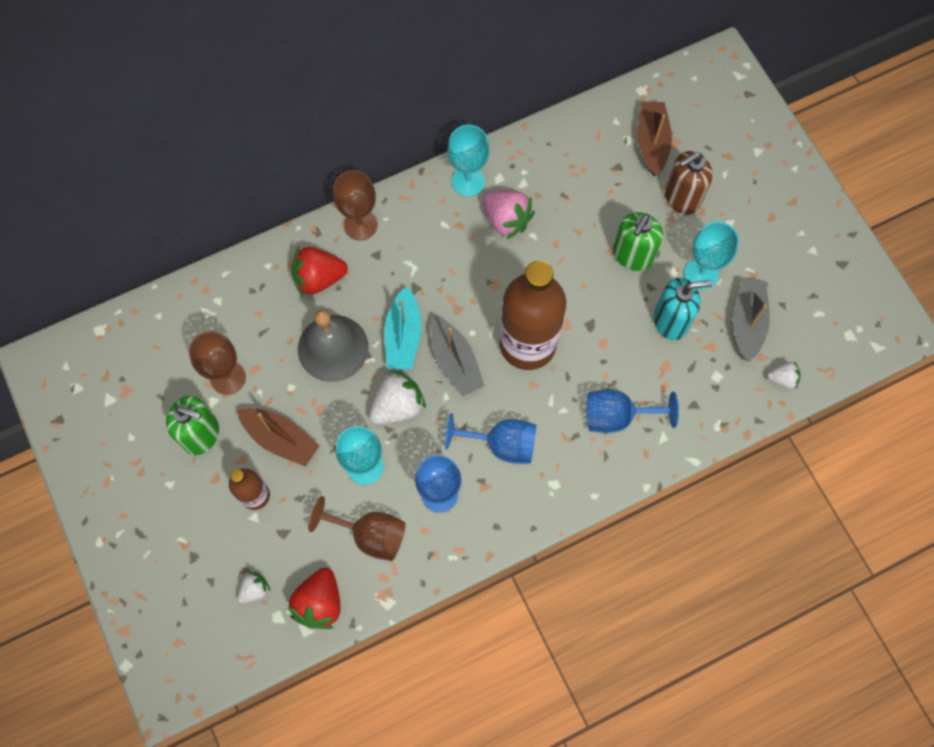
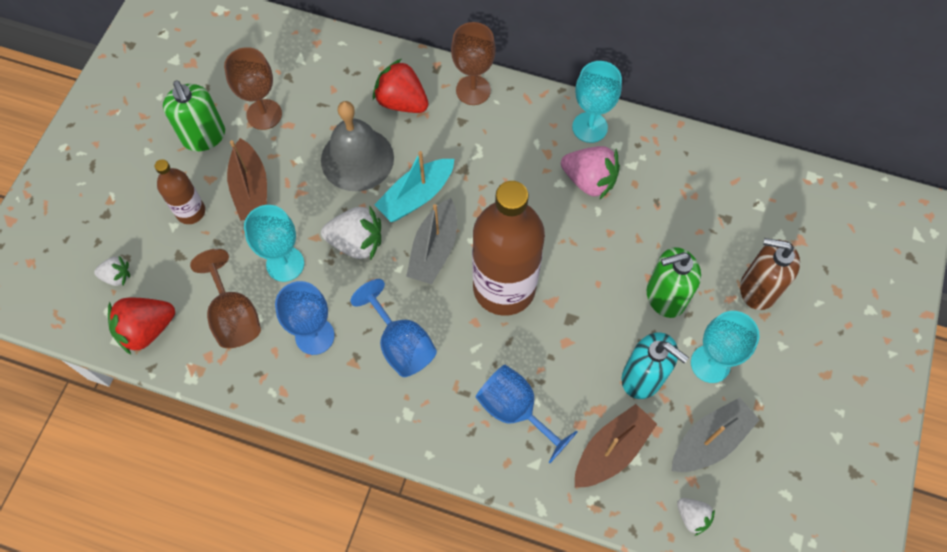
camera: 45 degrees right, 5 degrees down
pink strawberry [483,190,535,239] -> pink strawberry turned 60 degrees counterclockwise [561,146,620,199]
brown boat [637,102,672,176] -> brown boat moved to [575,404,657,487]

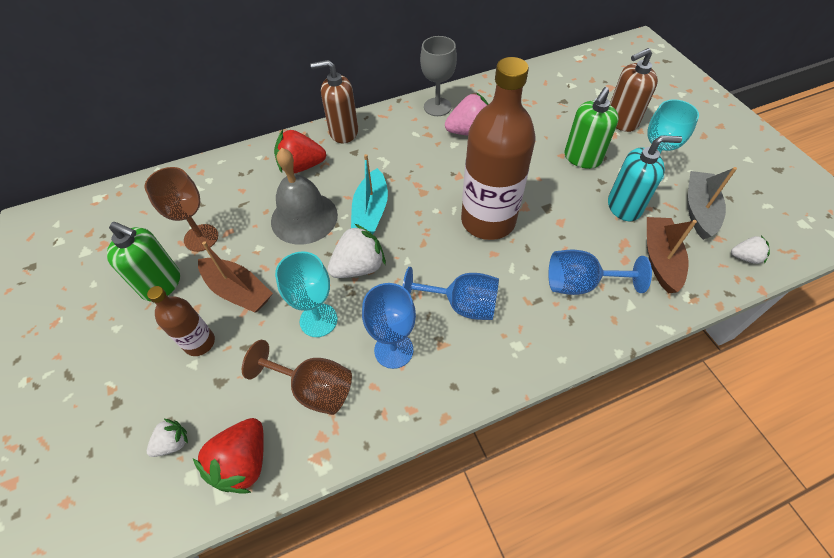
camera: 40 degrees left, 10 degrees down
grey boat [406,198,457,284] -> none
brown goblet [451,22,496,105] -> brown soap dispenser [311,60,358,143]
turquoise goblet [572,61,622,143] -> grey goblet [420,36,457,116]

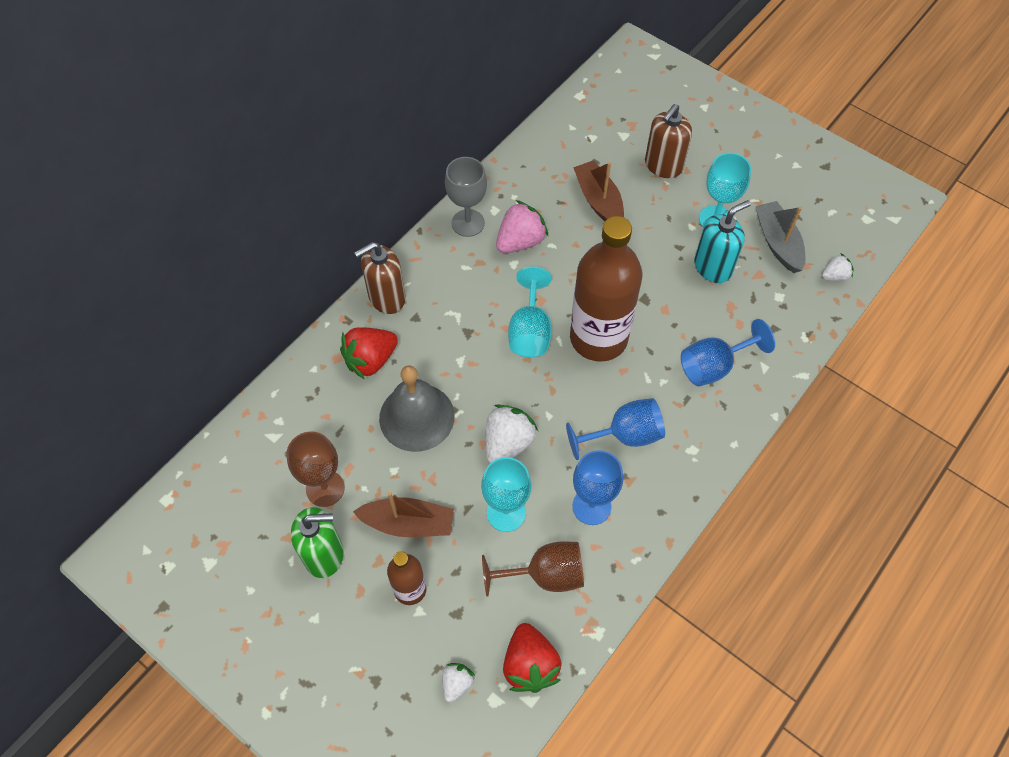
camera: 30 degrees left, 5 degrees up
turquoise boat [351,154,388,234] -> none
green soap dispenser [565,87,619,169] -> none
brown boat [647,217,697,294] -> brown boat moved to [573,160,624,221]
none -> turquoise goblet [508,267,552,357]

